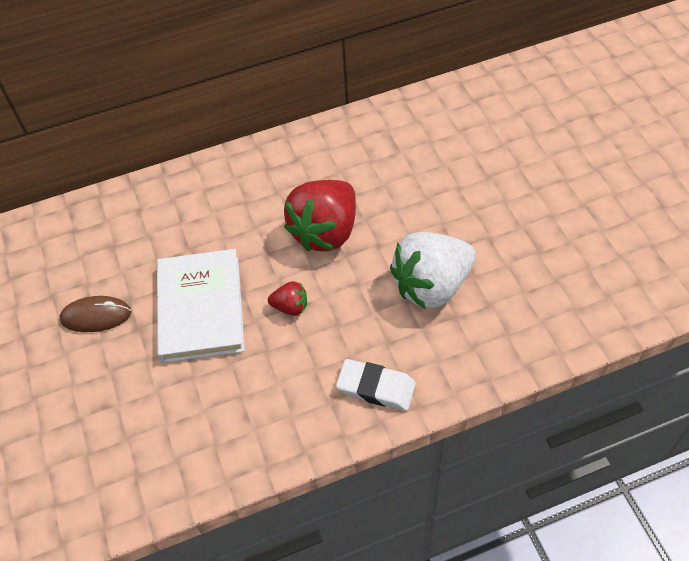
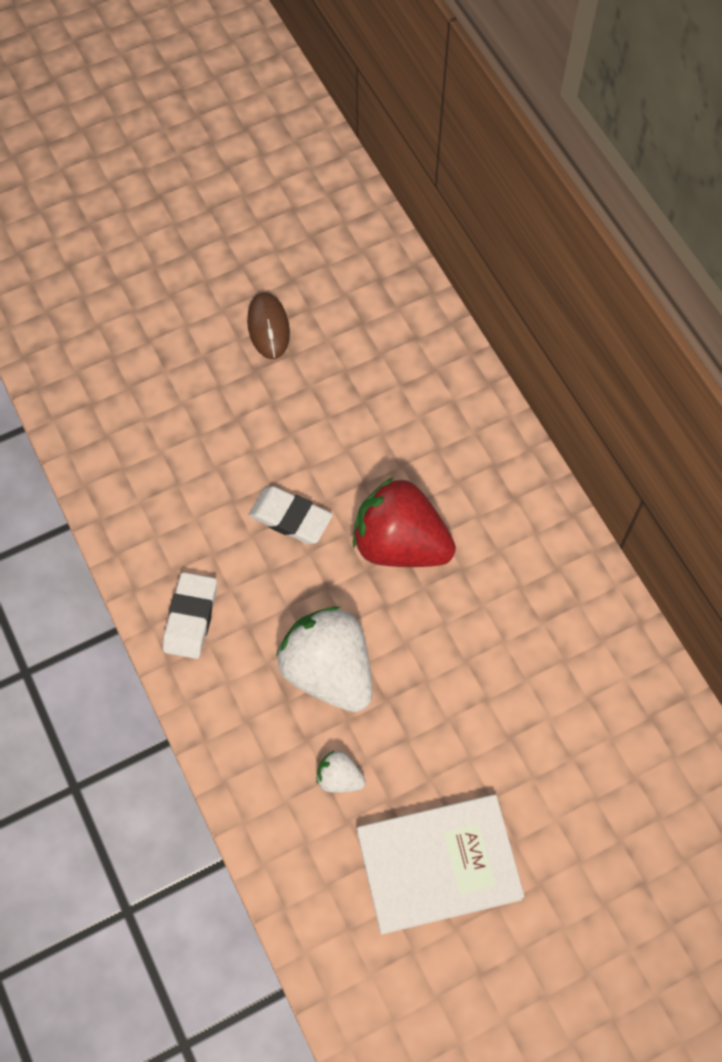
camera: 80 degrees right, 10 degrees up
white book [157,249,245,363] -> white book moved to [357,794,525,935]
red strawberry [268,281,307,316] -> white eraser [248,486,333,544]
none -> white strawberry [316,751,366,793]

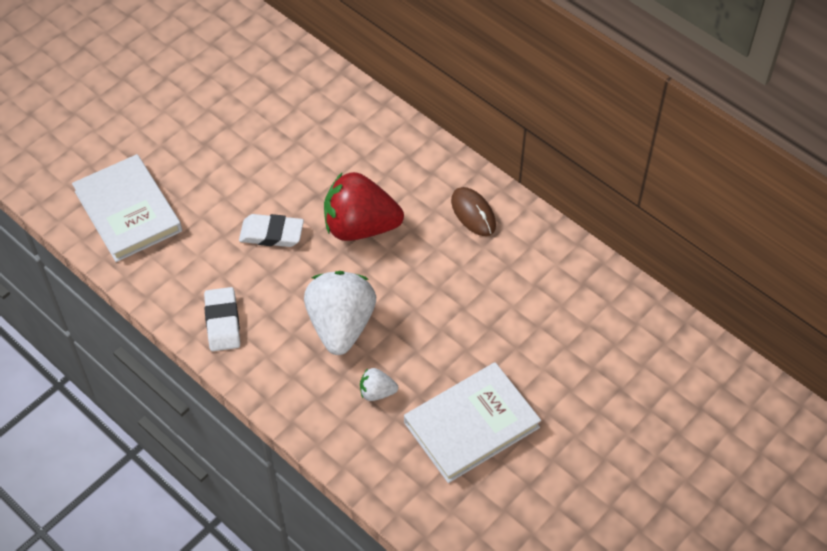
camera: 20 degrees left, 10 degrees down
brown mouse [247,292,290,359] -> brown mouse moved to [451,187,496,236]
white strawberry [276,607,372,712] -> white strawberry turned 60 degrees clockwise [304,271,376,355]
none -> white book [72,154,182,262]

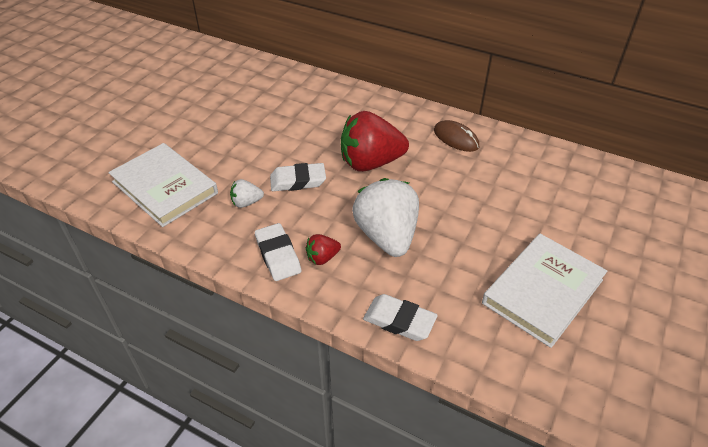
camera: 15 degrees left, 10 degrees down
white strawberry [360,368,398,401] -> white strawberry moved to [230,179,264,208]
none -> red strawberry [306,234,341,265]
none -> white eraser [363,294,438,341]

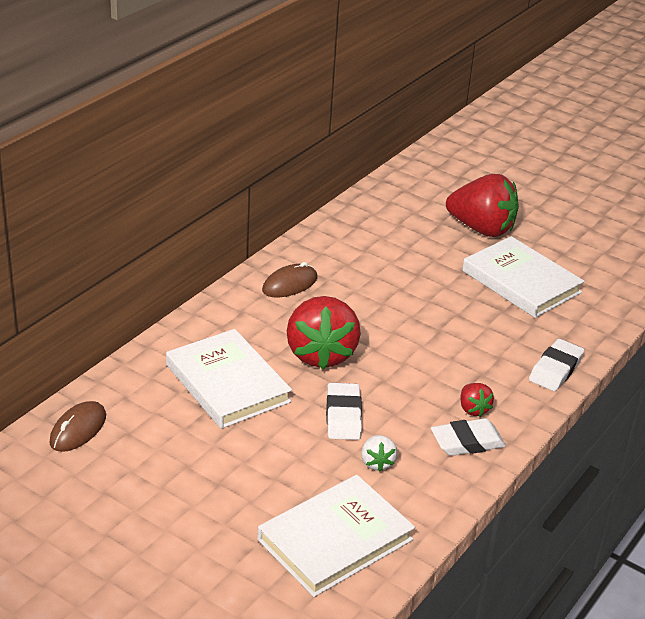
camera: 85 degrees left, 10 degrees down
white strawberry [352,178,419,257] -> none
none -> brown mouse [49,401,106,452]
none -> white book [166,329,292,429]
none -> red strawberry [446,174,519,237]

